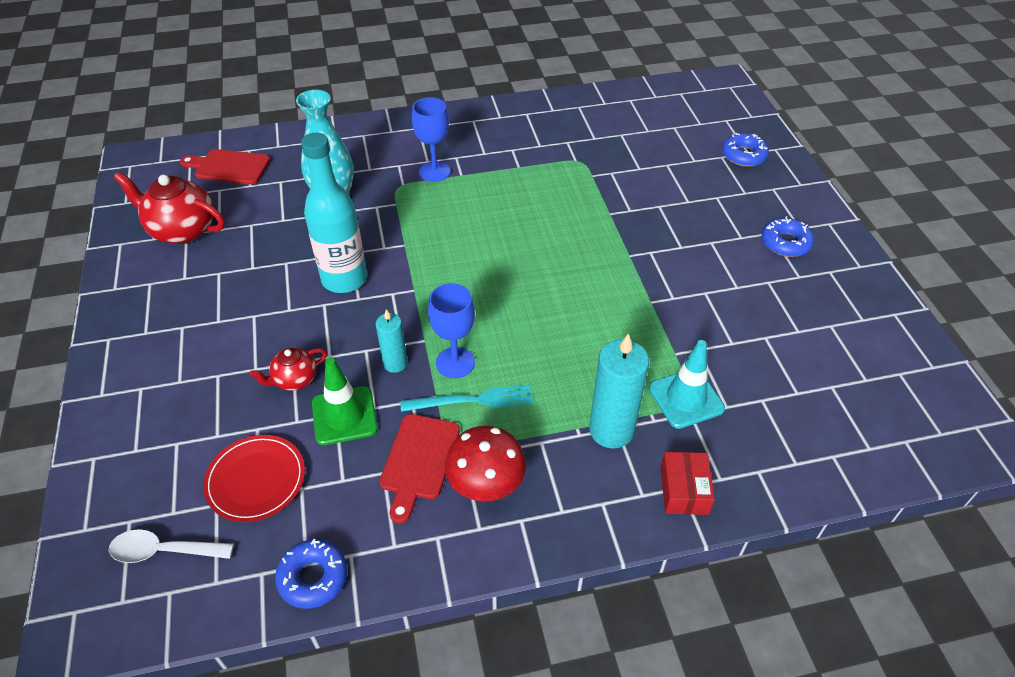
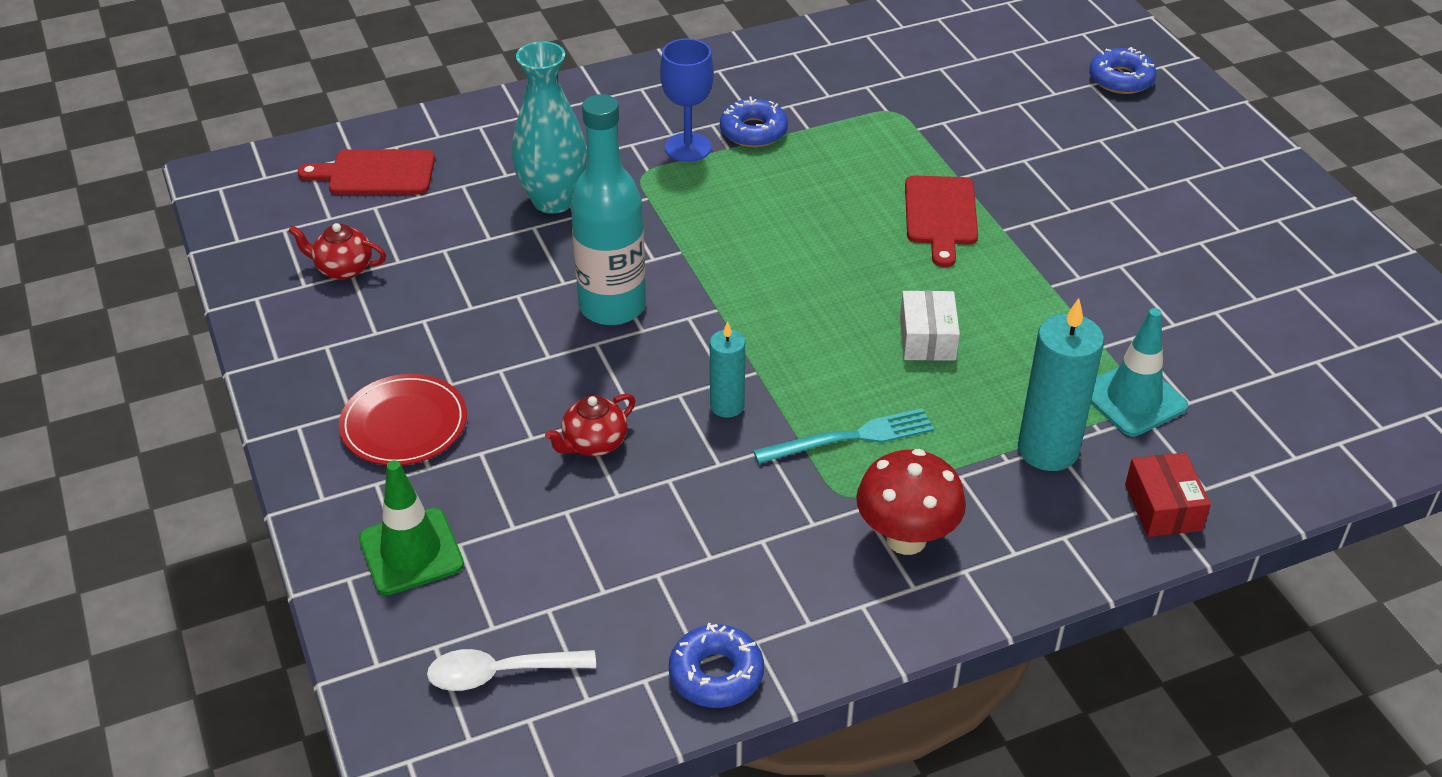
camera: 10 degrees left, 5 degrees down
red teapot [113,172,225,244] -> red teapot [288,223,386,280], size x0.56
red plate [203,435,305,522] -> red plate moved to [339,374,467,465]
green traffic cone [312,358,378,445] -> green traffic cone moved to [359,460,464,595]
red cutting board [379,414,460,523] -> red cutting board moved to [905,176,978,267]
blue goblet [428,283,475,378] -> none
blue donut [761,216,814,257] -> blue donut moved to [720,97,788,147]
none -> white box [900,291,960,361]

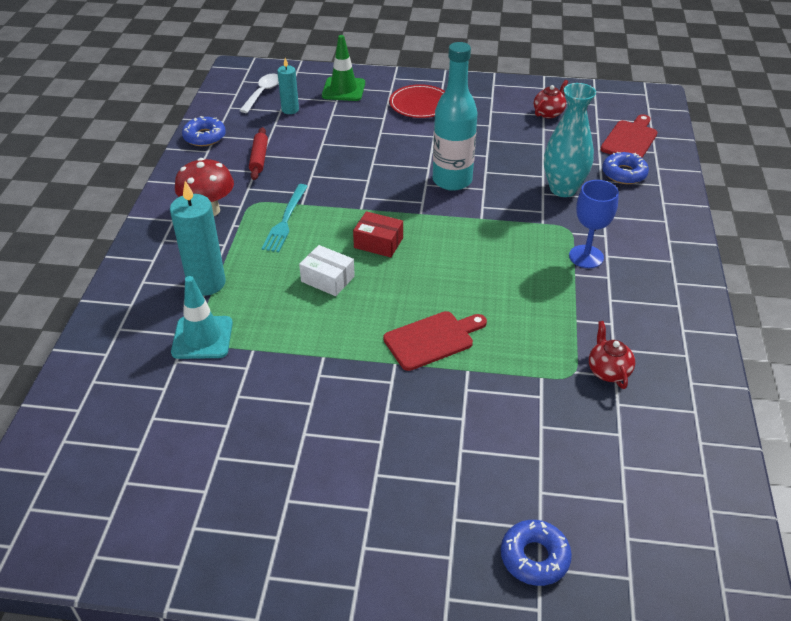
camera: 120 degrees right, 0 degrees up
red teapot [545,394,635,456] -> red teapot moved to [589,321,635,389]
turquoise candle [710,321,745,418] -> turquoise candle moved to [277,58,299,114]
blue donut [720,97,788,147] -> blue donut moved to [602,151,649,184]
red cutting board [905,176,978,267] -> red cutting board turned 120 degrees clockwise [383,311,487,371]
red box [1125,452,1211,537] -> red box moved to [353,211,403,257]
none -> red rolling pin [249,127,268,180]

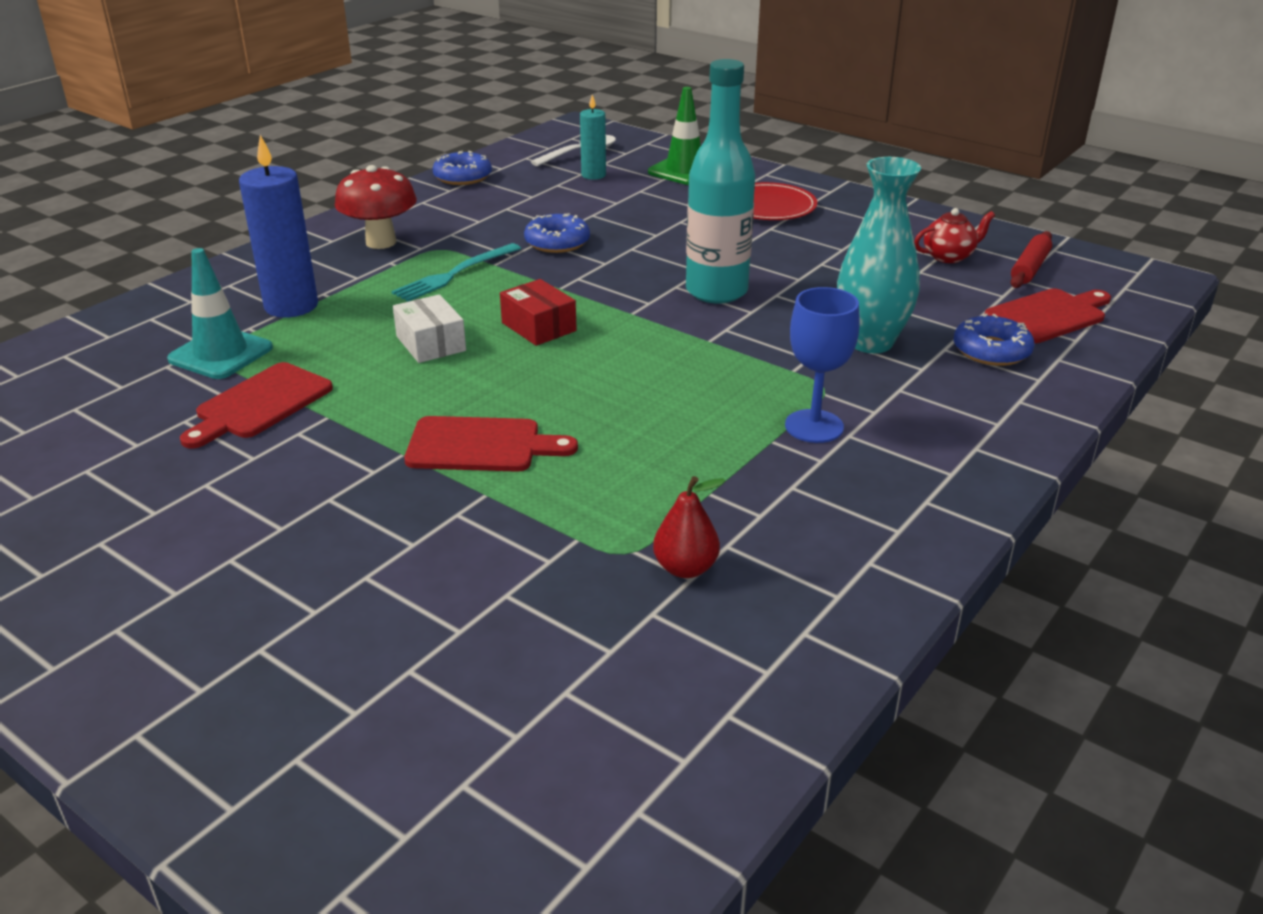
camera: 30 degrees right, 10 degrees down
turquoise candle [170,181,226,296] -> blue candle [239,135,318,318]
red rolling pin [249,127,268,180] -> red rolling pin moved to [1011,231,1052,288]
blue donut [501,520,572,586] -> blue donut moved to [524,213,590,253]
red teapot [589,321,635,389] -> red pear [653,476,726,578]
none -> red cutting board [180,362,333,448]

